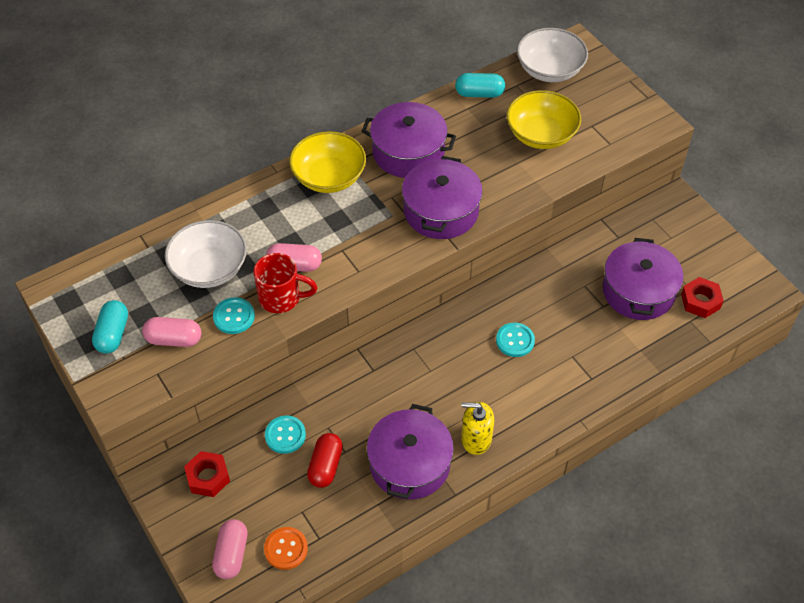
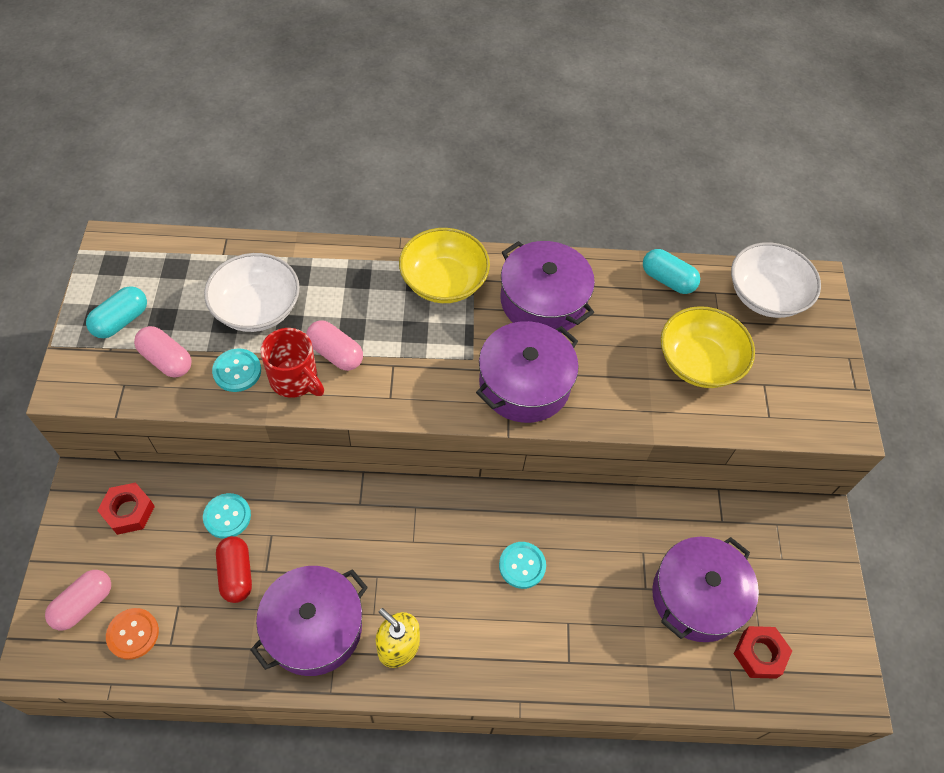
camera: 30 degrees right, 5 degrees up
red capsule [307,433,343,488] -> red capsule turned 60 degrees counterclockwise [216,536,252,603]

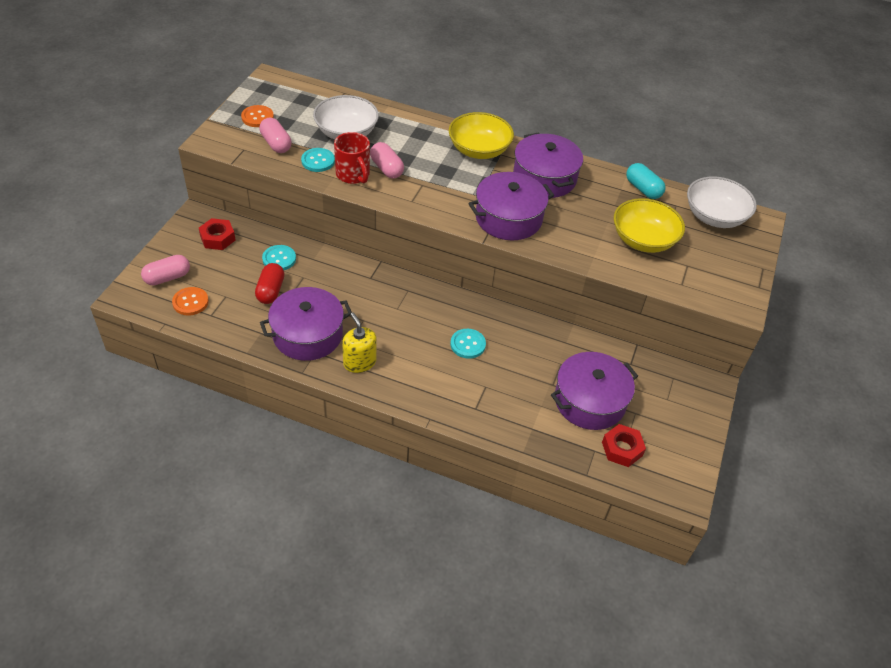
camera: 20 degrees right, 10 degrees down
turquoise capsule [86,286,147,338] -> orange button [241,105,274,127]

